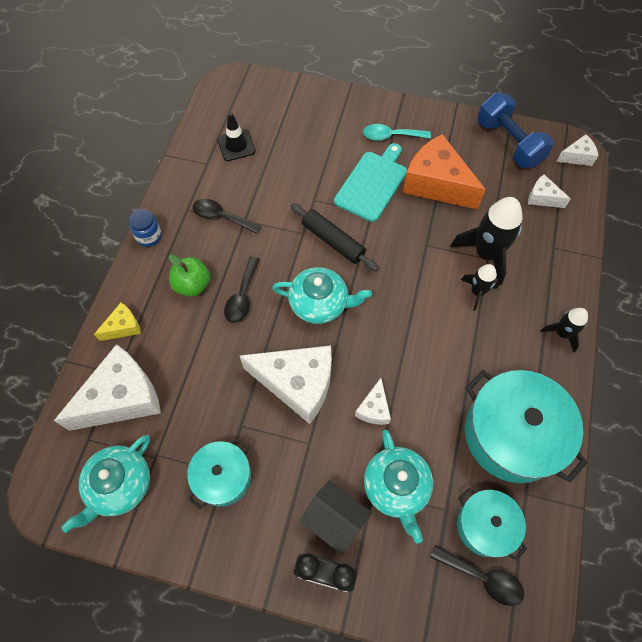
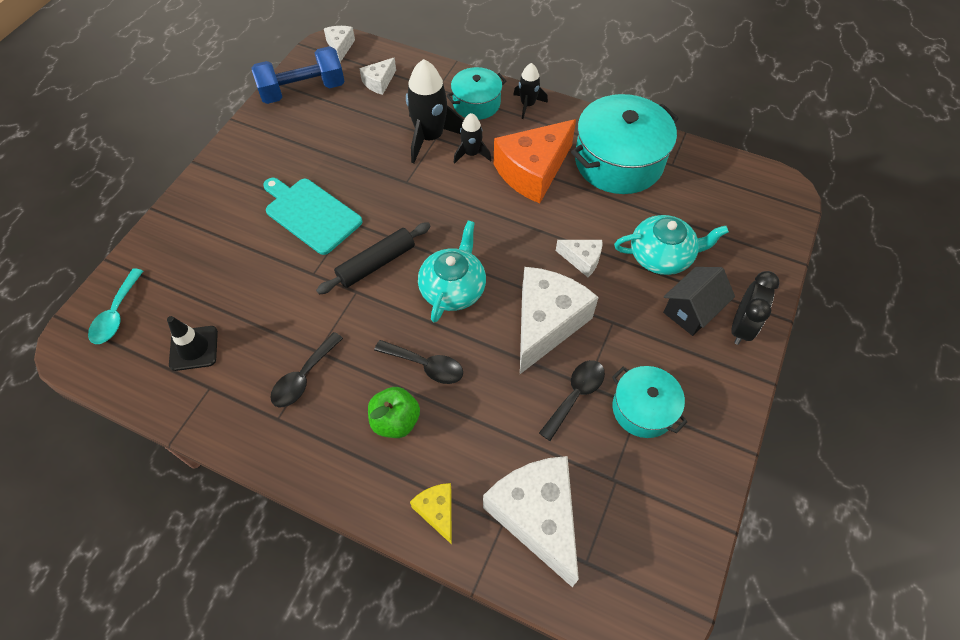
camera: 80 degrees left, 5 degrees down
turquoise teapot [61,435,150,533] -> none
blue jar [129,209,162,247] -> none
turquoise spoon [363,124,431,141] -> turquoise spoon moved to [88,268,143,344]
orange cheese [403,134,486,209] -> orange cheese moved to [494,119,576,203]
black spoon [430,545,524,606] -> black spoon moved to [539,360,605,441]
turquoise pot [457,488,527,560] -> turquoise pot moved to [446,67,506,120]

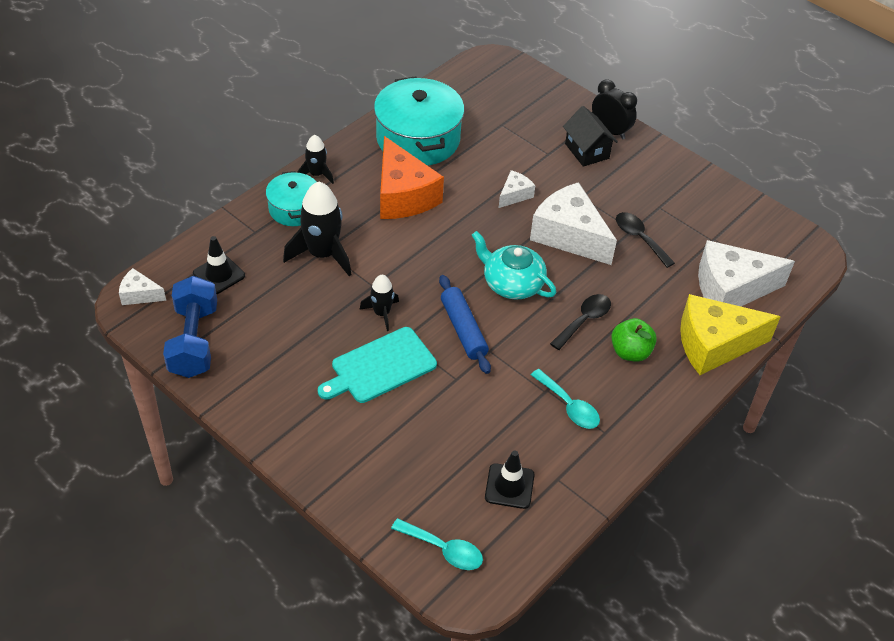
camera: 75 degrees left, 10 degrees down
black spoon [271,332,343,407] -> turquoise spoon [531,369,600,429]
black rolling pin [316,222,431,294] -> blue rolling pin [439,275,491,374]
white cheese [359,57,396,95] -> black traffic cone [193,236,245,294]
yellow cheese [410,483,452,545] -> yellow cheese [680,294,781,375], size x2.08
black rocket [454,113,491,164] -> black rocket moved to [360,275,399,331]
turquoise pot [612,366,688,438] -> none
turquoise teapot [614,215,729,275] -> none

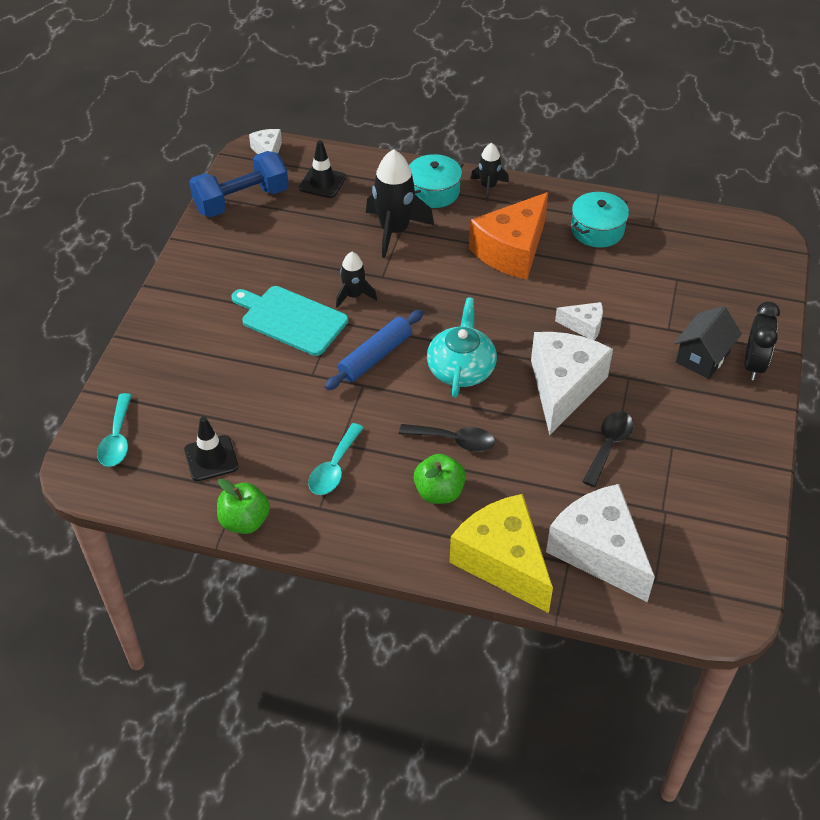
camera: 65 degrees right, 0 degrees up
turquoise pot [374,76,464,166] -> turquoise pot [571,192,629,248], size x0.57
none -> green apple [217,479,270,534]

